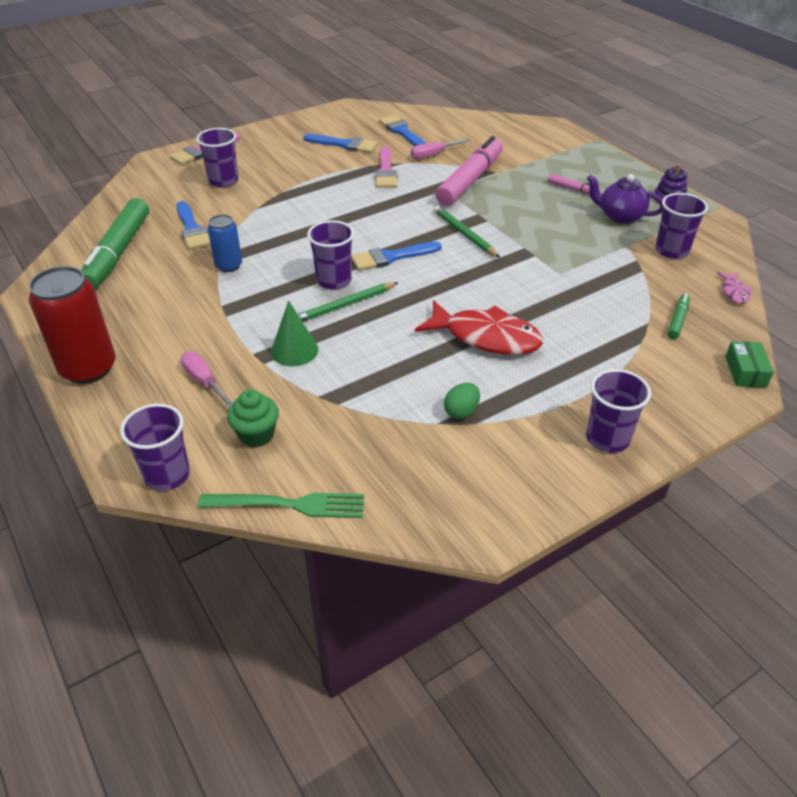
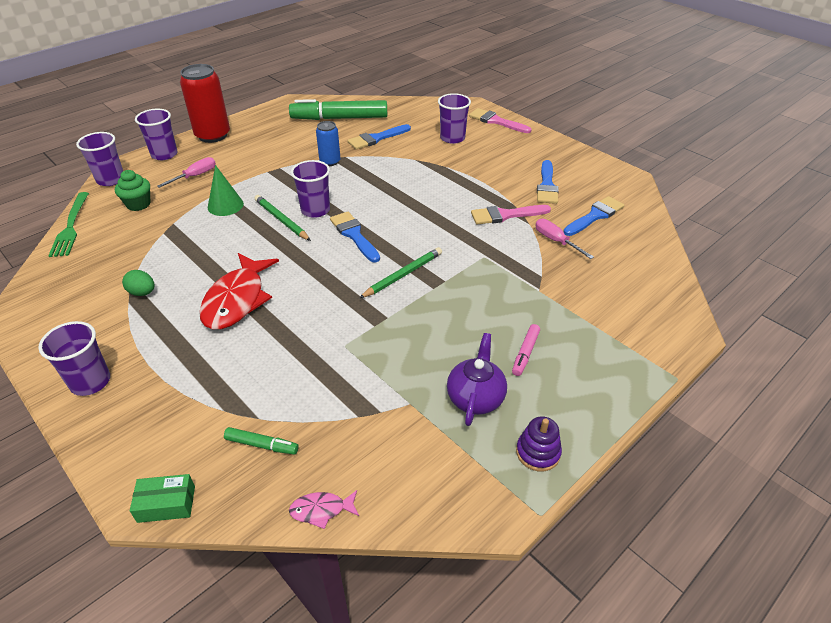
camera: 80 degrees right, 0 degrees up
pink marker [435,136,503,206] -> none
purple cup [655,193,708,259] -> purple cup moved to [135,109,177,160]

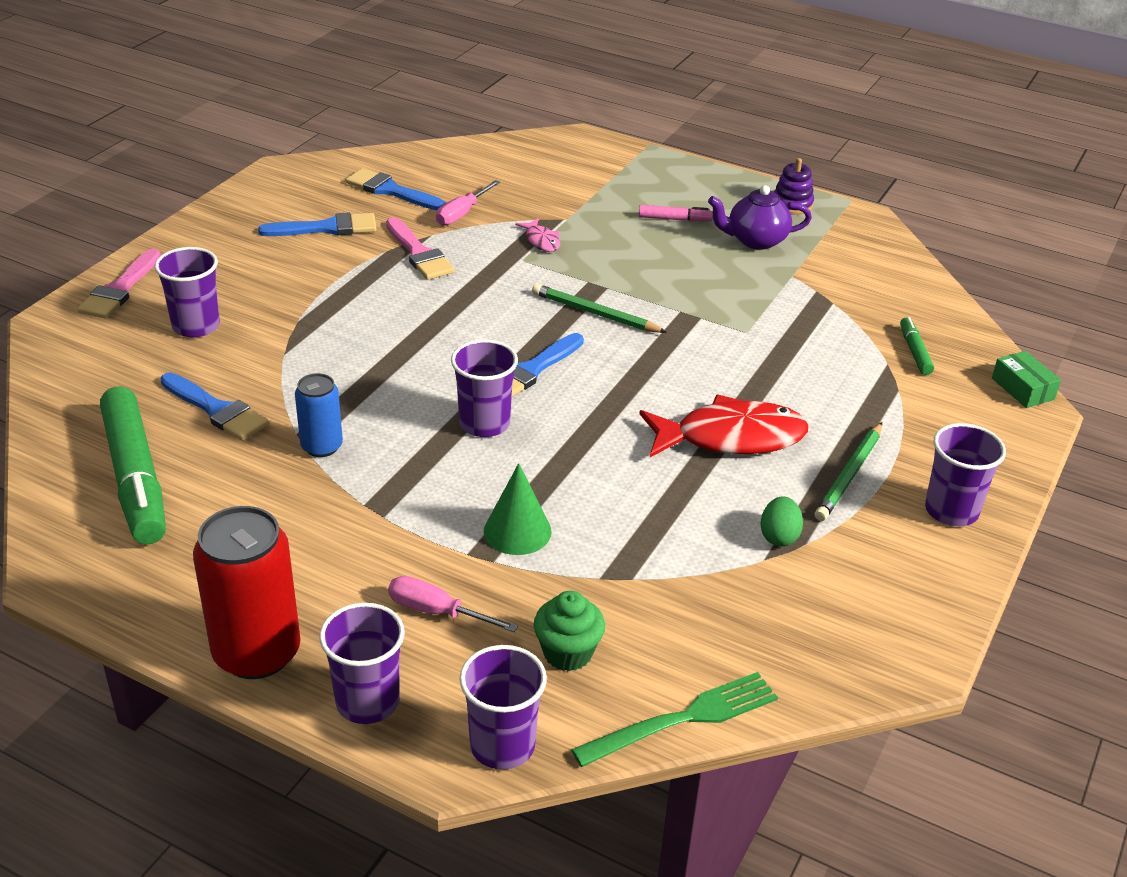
camera: 110 degrees left, 5 degrees down
green pencil [254,195,311,241] -> green pencil moved to [815,422,882,521]
pink fish [289,490,359,529] -> pink fish moved to [515,218,560,252]

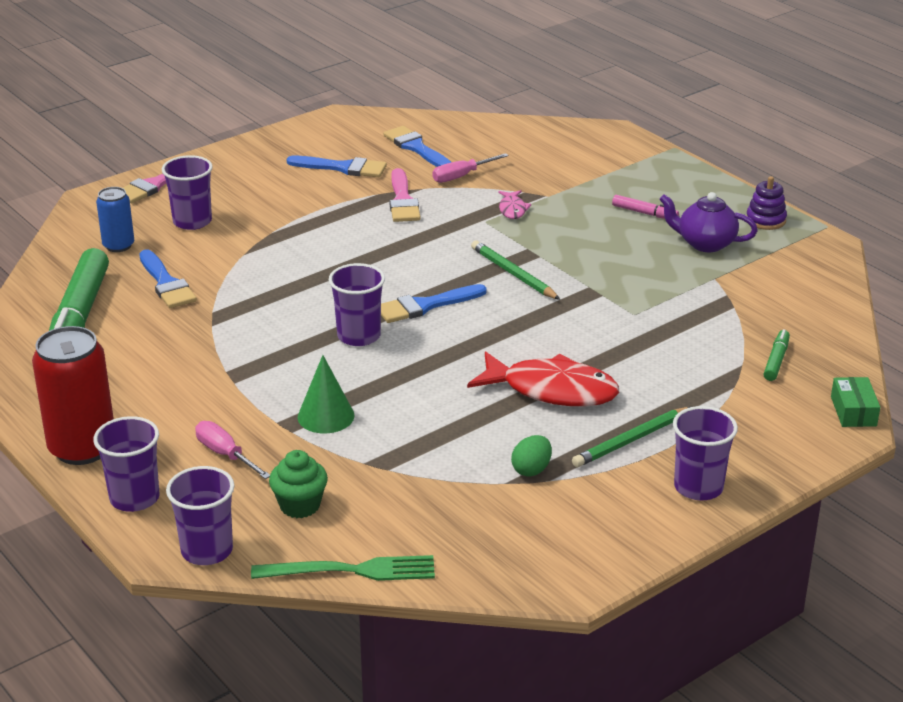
camera: 25 degrees right, 5 degrees down
blue can [295,373,343,457] -> blue can moved to [96,187,134,252]

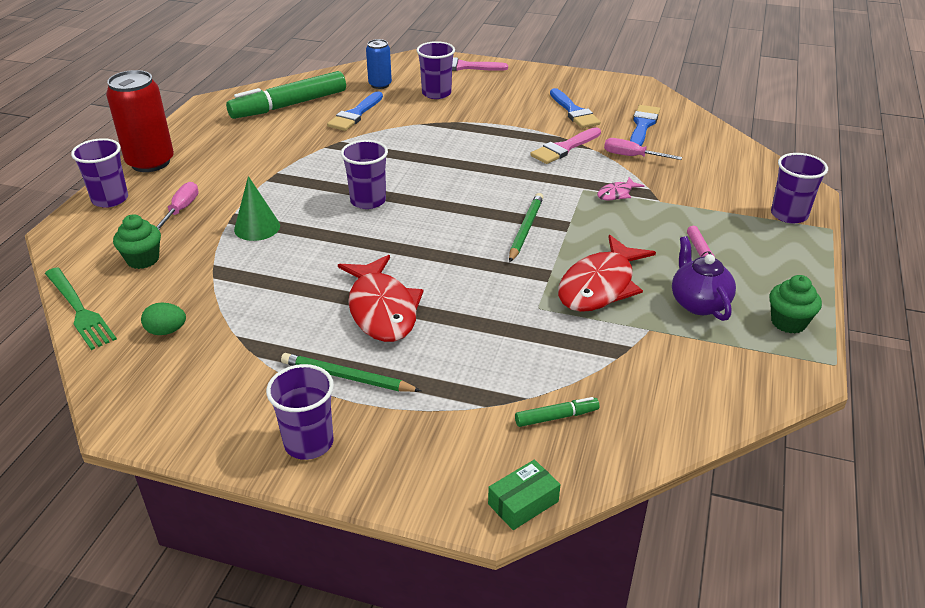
camera: 55 degrees right, 5 degrees up
purple cup [166,466,235,565] -> purple cup moved to [771,153,828,223]
blue brush [381,284,487,323] -> none
green egg [511,435,552,477] -> green egg moved to [141,303,186,335]
purple stacking toy [746,176,787,230] -> green cupcake [769,275,822,333]
none -> red fish [558,235,656,312]

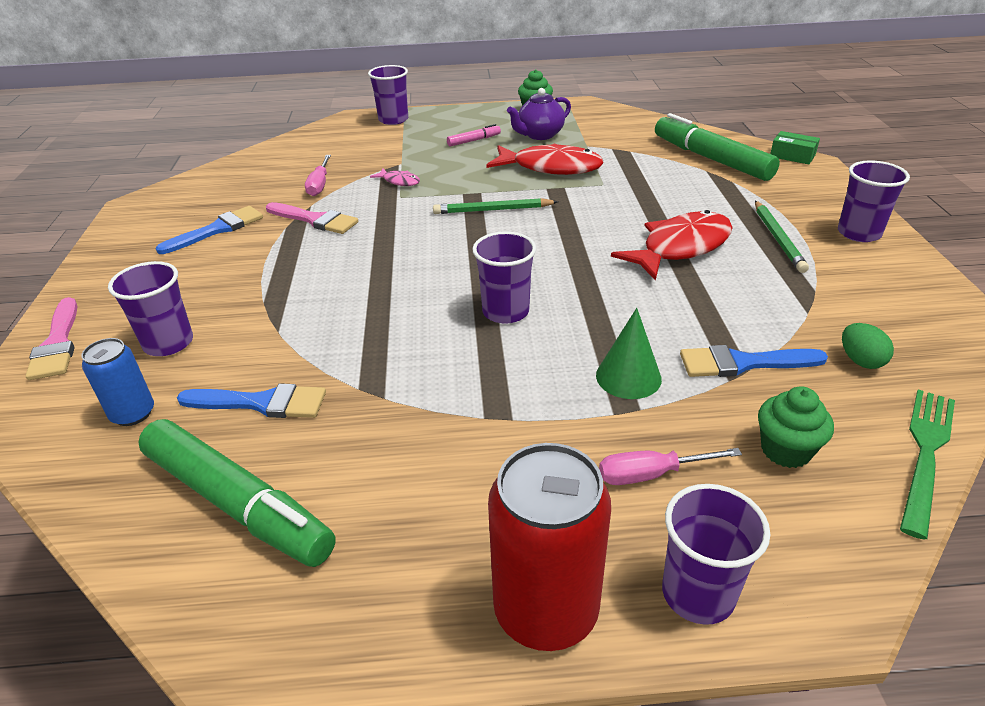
camera: 110 degrees left, 0 degrees up
green marker [515,397,599,427] -> green marker [655,113,780,181], size x2.27
blue brush [630,105,660,146] -> blue brush moved to [680,345,828,377]

